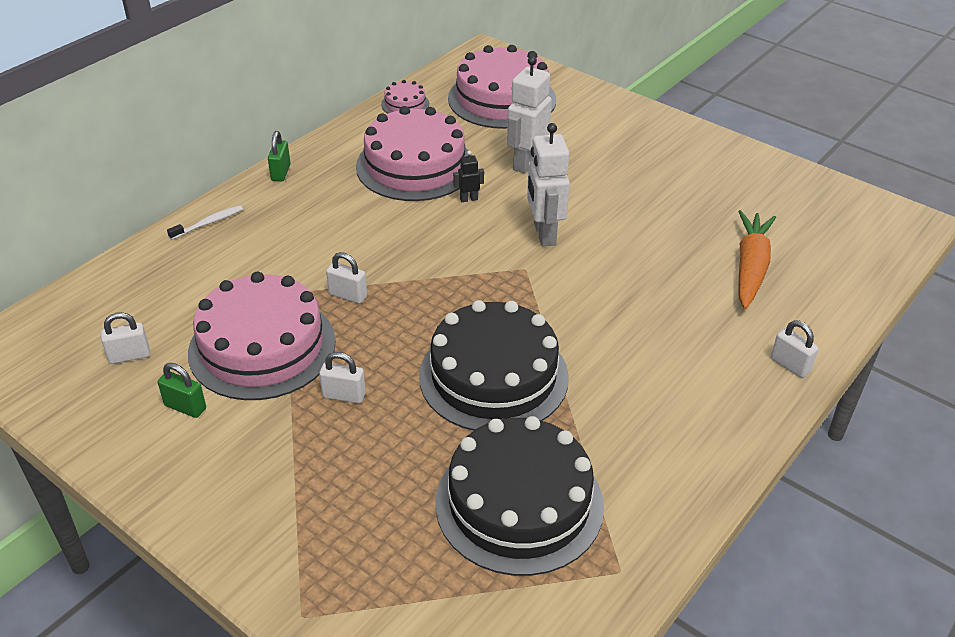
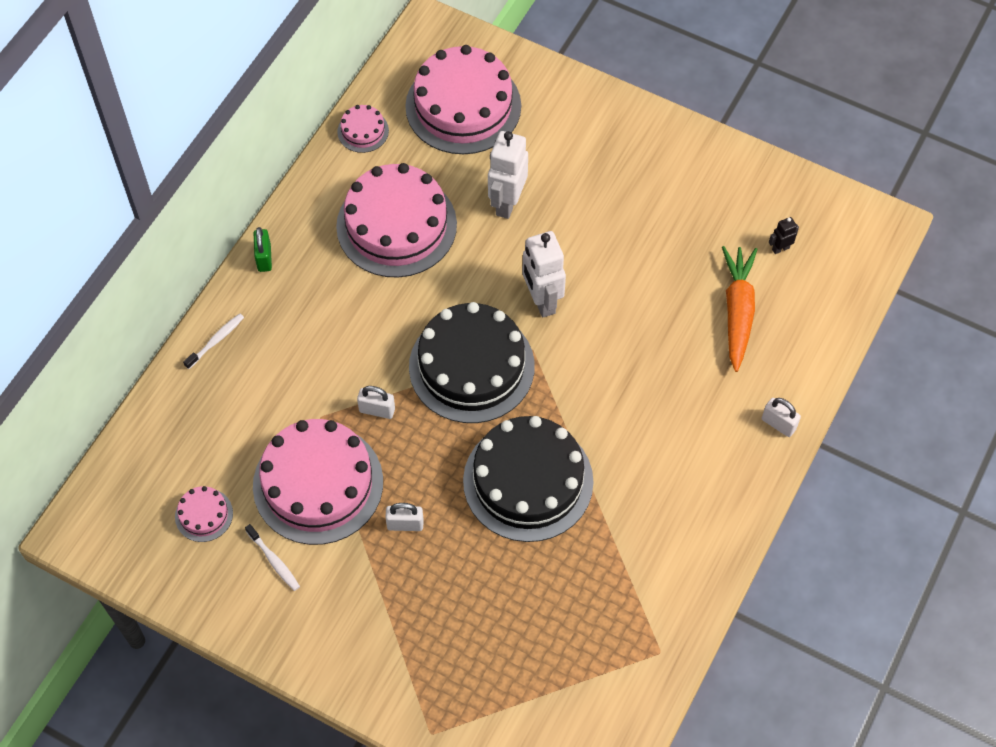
camera: 10 degrees left, 20 degrees up
white padlock [101,312,150,364] -> pink cake [175,486,233,542]
green padlock [158,363,206,418] -> white toothbrush [245,524,300,591]
black cake [435,416,604,576] -> black cake moved to [409,302,535,423]
black robot [453,151,484,202] -> black robot moved to [769,217,799,254]

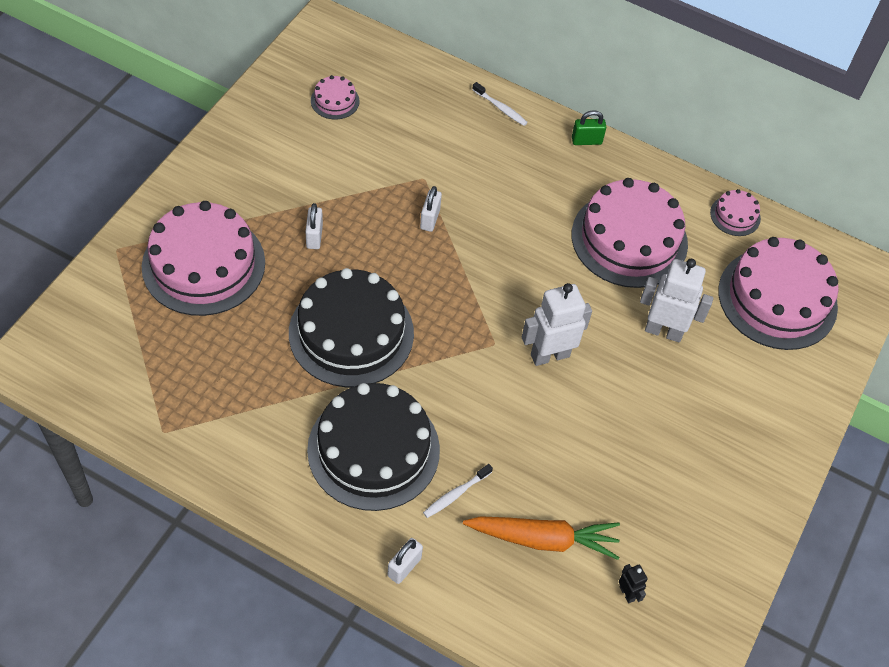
camera: 85 degrees right, 5 degrees down
white toothbrush [245,524,300,591] -> white toothbrush moved to [423,464,493,518]
pink cake [253,419,383,545] -> pink cake moved to [142,201,265,316]
black cake [409,302,535,423] -> black cake moved to [307,383,440,511]

